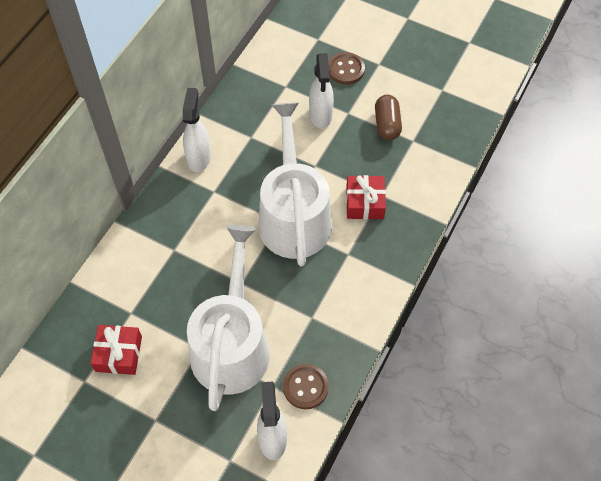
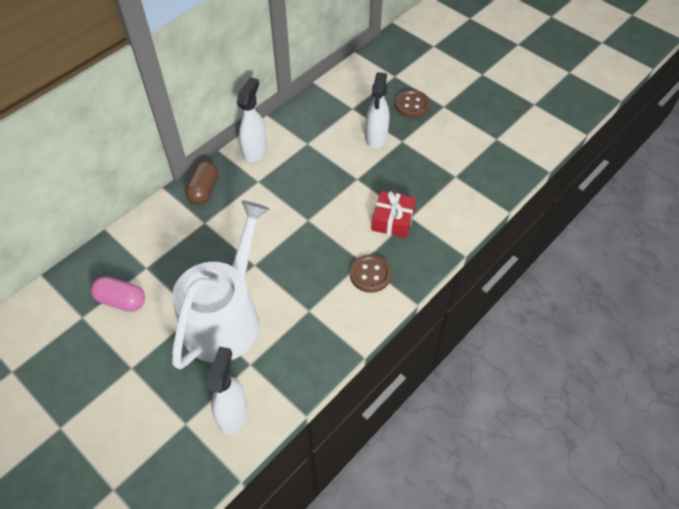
camera: 15 degrees right, 5 degrees down
red gift [90,325,142,375] -> pink capsule [91,277,145,312]
white watering can [258,103,332,266] -> none
brown button [283,364,329,409] -> brown button moved to [350,254,392,293]
brown capsule [375,95,402,140] -> brown capsule moved to [185,161,218,205]

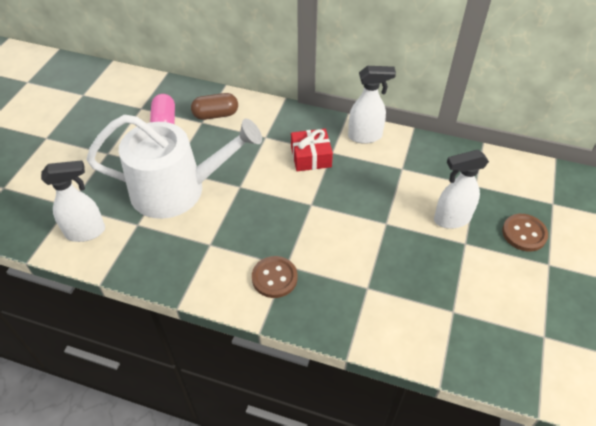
camera: 65 degrees right, 5 degrees down
brown capsule [185,161,218,205] -> brown capsule moved to [191,93,238,120]
red gift [372,190,416,238] -> red gift moved to [291,129,333,171]

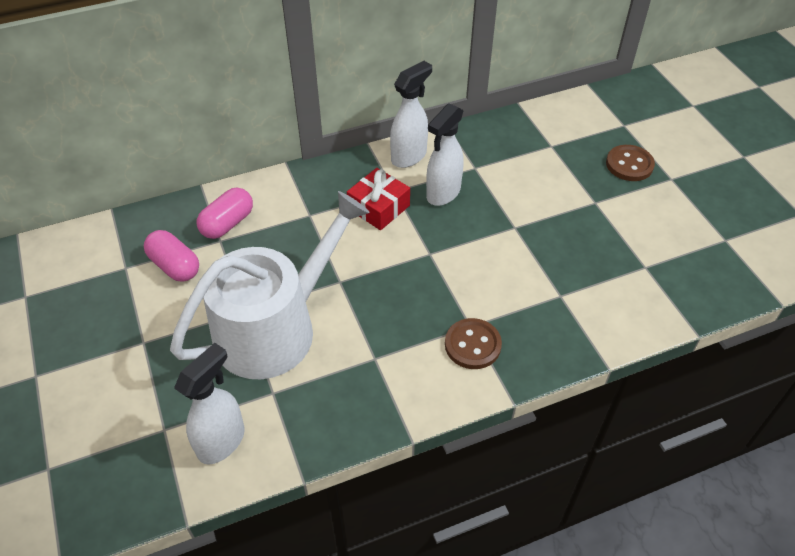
camera: 40 degrees left, 0 degrees up
brown capsule [191,93,238,120] -> pink capsule [197,188,253,239]
white spray bottle [434,150,489,229] -> white spray bottle moved to [426,103,464,206]

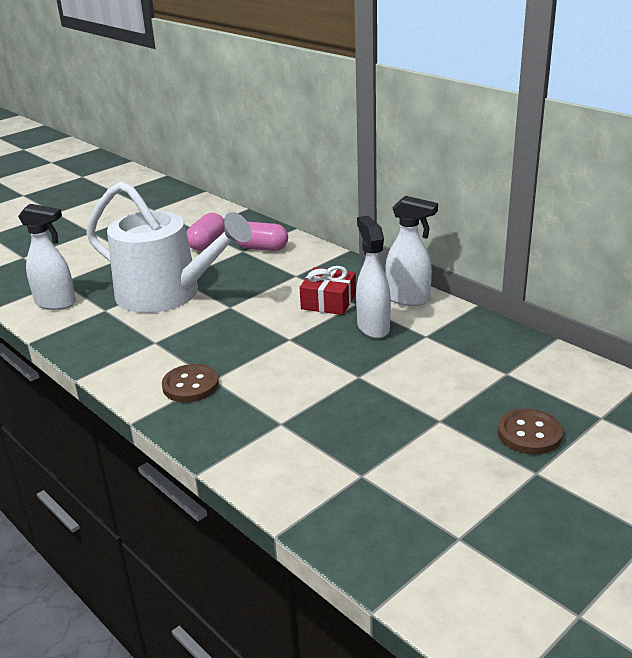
camera: 70 degrees right, 20 degrees down
white spray bottle [426,103,464,206] -> white spray bottle turned 60 degrees clockwise [356,216,391,338]

